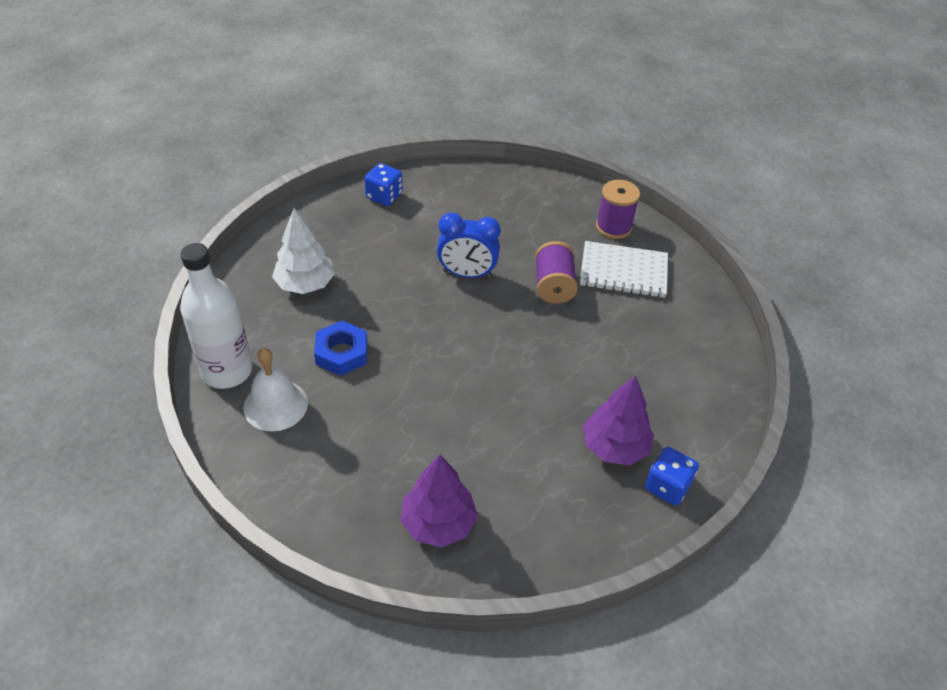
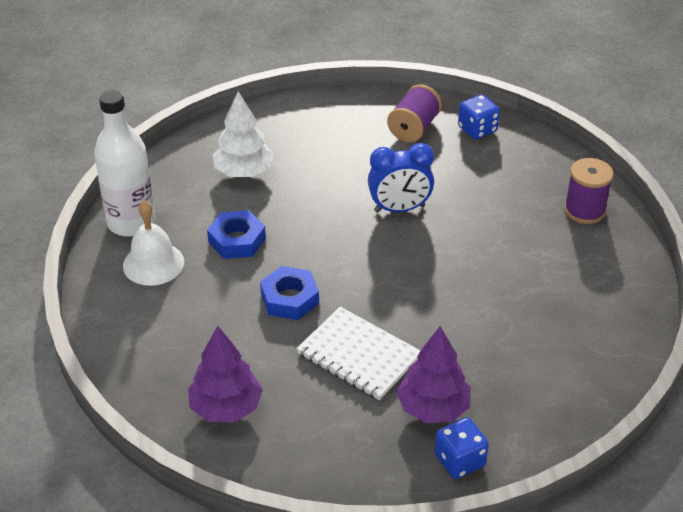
camera: 30 degrees right, 5 degrees down
blue dice [364,163,403,206] -> blue dice moved to [458,94,500,140]
blue clock [437,212,501,278] -> blue clock turned 45 degrees counterclockwise [368,143,434,212]
purple spool [535,241,578,304] -> purple spool moved to [387,84,442,142]
white notebook [580,241,668,298] -> white notebook moved to [296,307,421,400]
none -> blue nut [260,266,319,320]

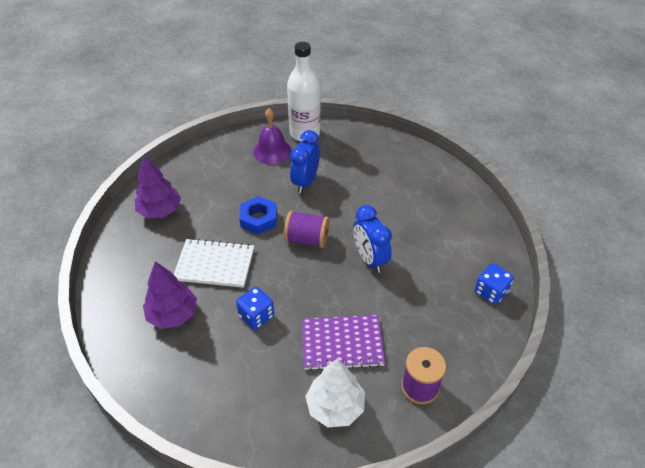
camera: 75 degrees right, 5 degrees up
white bell [123,200,184,286] -> purple bell [253,108,292,165]
blue nut [207,210,266,259] -> blue clock [290,130,320,193]
white tree [213,91,274,177] -> white tree moved to [305,359,365,427]
white notebook [296,307,421,400] -> white notebook turned 75 degrees clockwise [174,238,254,288]
purple spool [387,84,442,142] -> purple spool moved to [284,211,330,248]
blue dice [434,417,489,479] -> blue dice moved to [236,287,274,330]
none -> purple notebook [302,315,385,371]

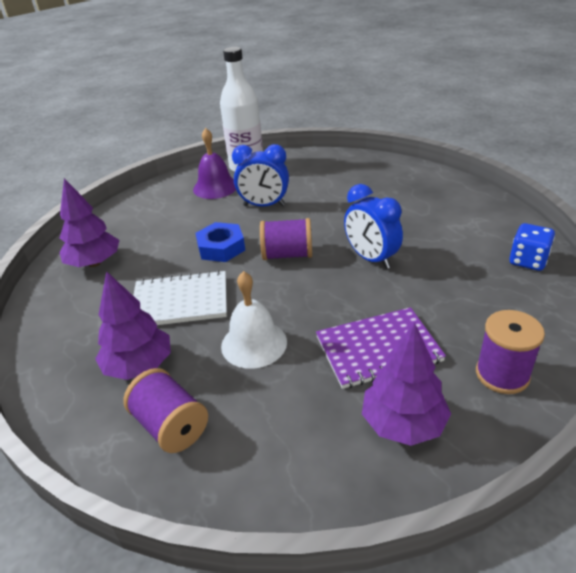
camera: 10 degrees left, 10 degrees down
blue dice [236,287,274,330] -> white bell [221,271,287,369]
blue clock [290,130,320,193] -> blue clock turned 90 degrees counterclockwise [232,144,289,207]
white tree [305,359,365,427] -> purple tree [362,322,451,446]
none -> purple spool [123,368,208,453]

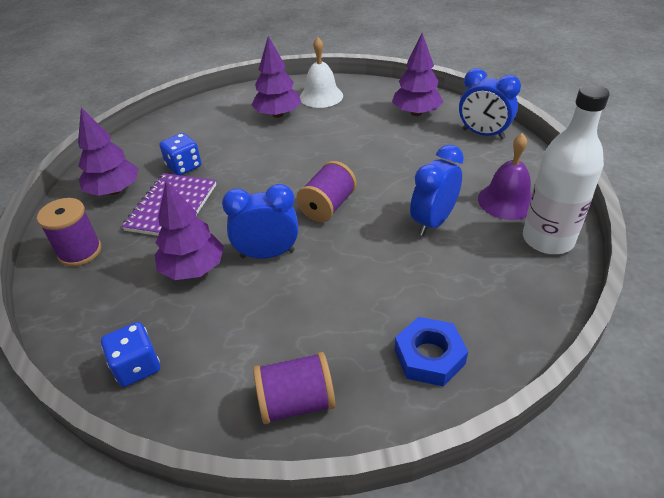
camera: 120 degrees right, 5 degrees up
purple spool [123,368,208,453] -> purple spool moved to [253,352,335,424]
white notebook [133,270,227,325] -> none
blue nut [195,222,245,262] -> blue nut moved to [395,317,468,387]
white bell [221,271,287,369] -> white bell moved to [300,37,343,108]
none -> purple tree [155,181,224,280]
none -> blue dice [160,133,201,175]
none -> blue clock [459,68,521,139]

